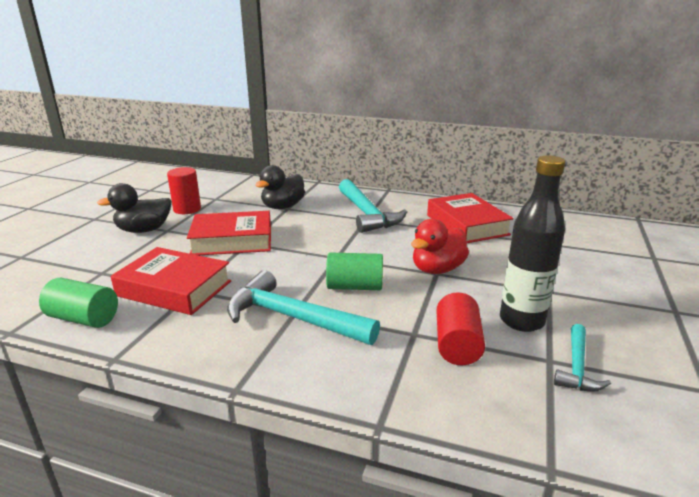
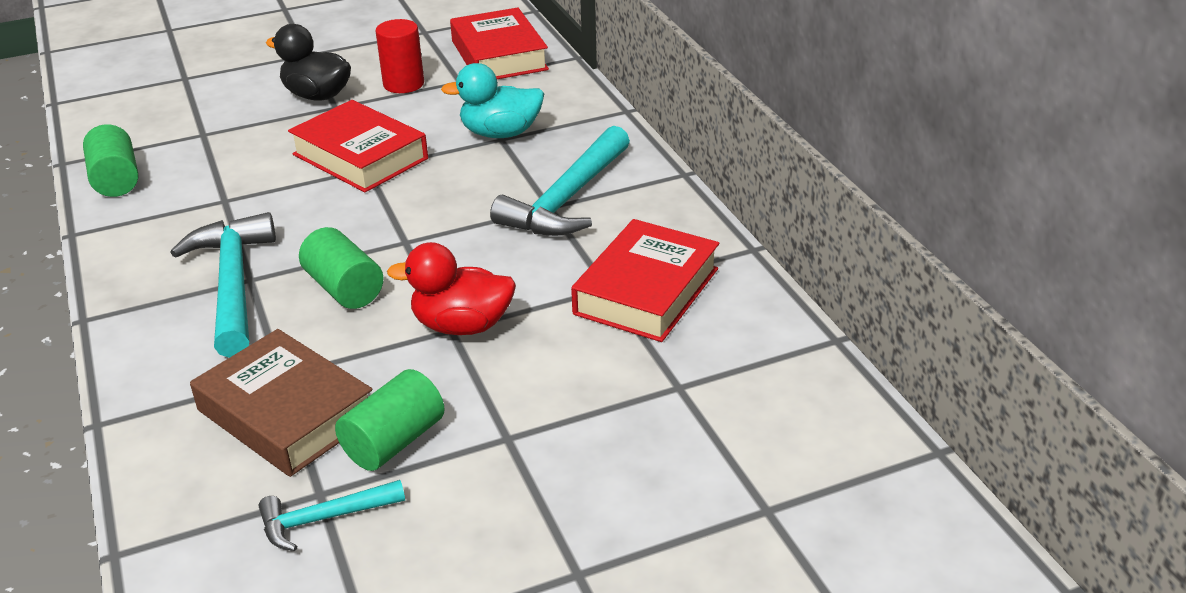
camera: 50 degrees right, 10 degrees up
red book [111,247,231,315] -> red book moved to [450,8,549,79]
black duck [256,165,305,209] -> turquoise duck [441,63,544,138]
red cylinder [436,292,485,365] -> brown book [190,329,372,477]
black bottle [500,155,565,332] -> green cylinder [335,369,445,471]

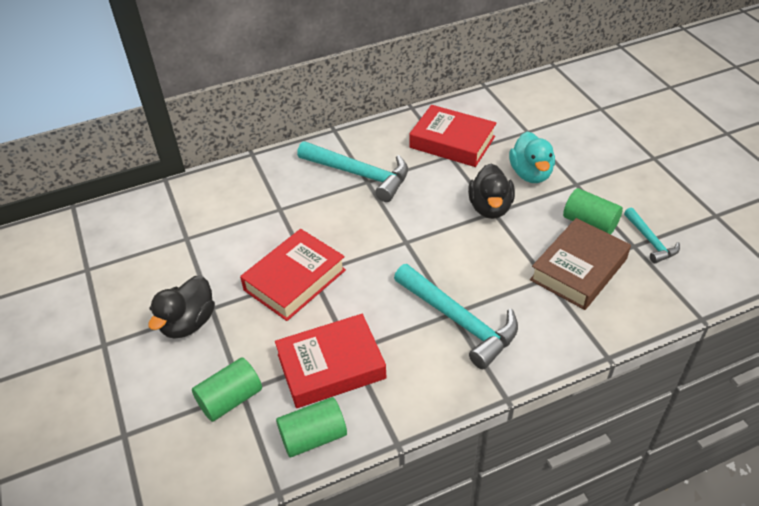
camera: 90 degrees left, 10 degrees up
turquoise hammer [170,212,276,358] -> turquoise hammer turned 120 degrees counterclockwise [394,264,518,369]
green cylinder [299,227,383,309] -> green cylinder moved to [192,357,262,422]
red cylinder [375,19,424,93] -> none
red duck [387,242,516,335] -> black duck [468,164,515,219]
turquoise duck [441,63,544,138] -> turquoise duck moved to [509,131,555,183]
red book [450,8,549,79] -> red book moved to [275,314,387,408]

